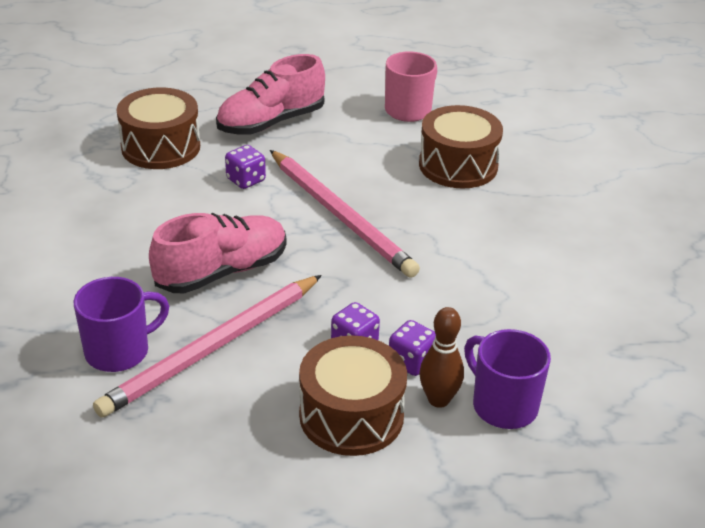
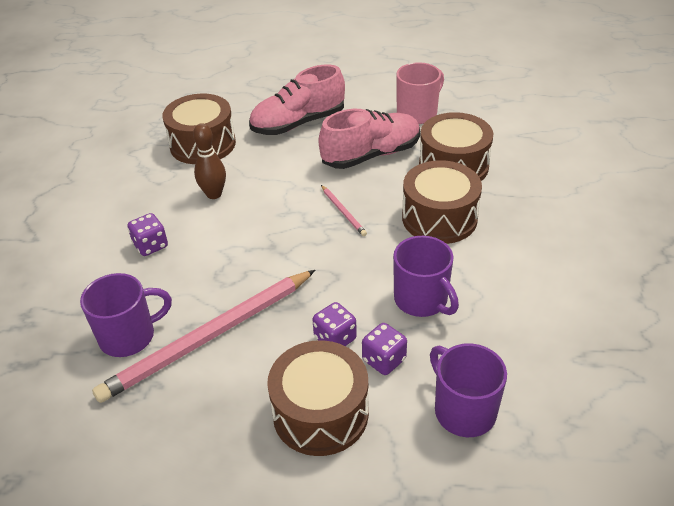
camera: 10 degrees right, 5 degrees up
pink shoe [149,213,287,293] -> pink shoe moved to [319,109,420,169]
purple dice [225,145,266,189] -> purple dice moved to [127,213,168,256]
pink pencil [270,150,420,278] -> pink pencil [321,185,367,236], size x0.41
brown bowling pin [419,307,464,408] -> brown bowling pin moved to [193,123,226,199]
none -> purple mug [393,236,459,317]
none -> brown drum [402,160,482,244]

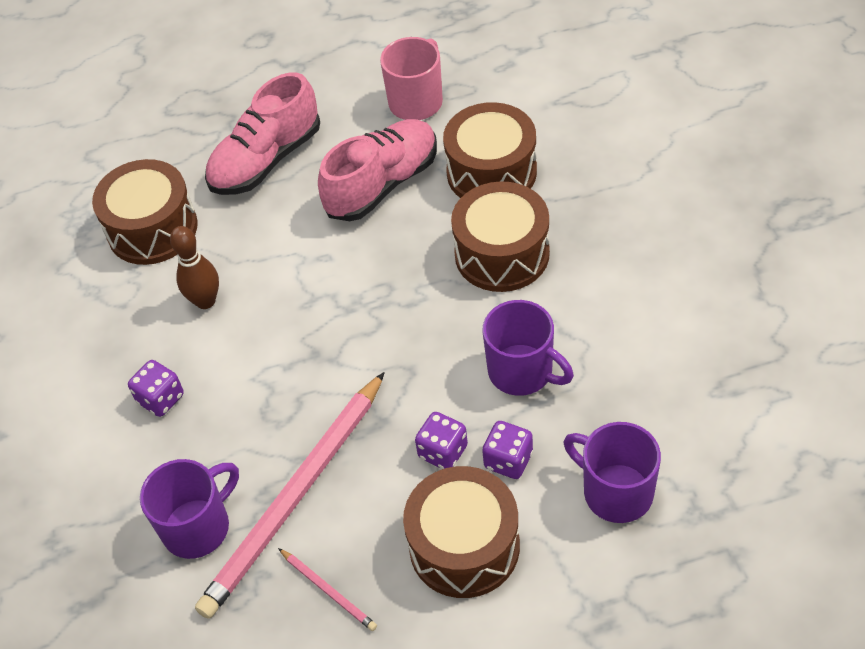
camera: 15 degrees left, 10 degrees up
pink pencil [321,185,367,236] -> pink pencil moved to [278,548,377,631]

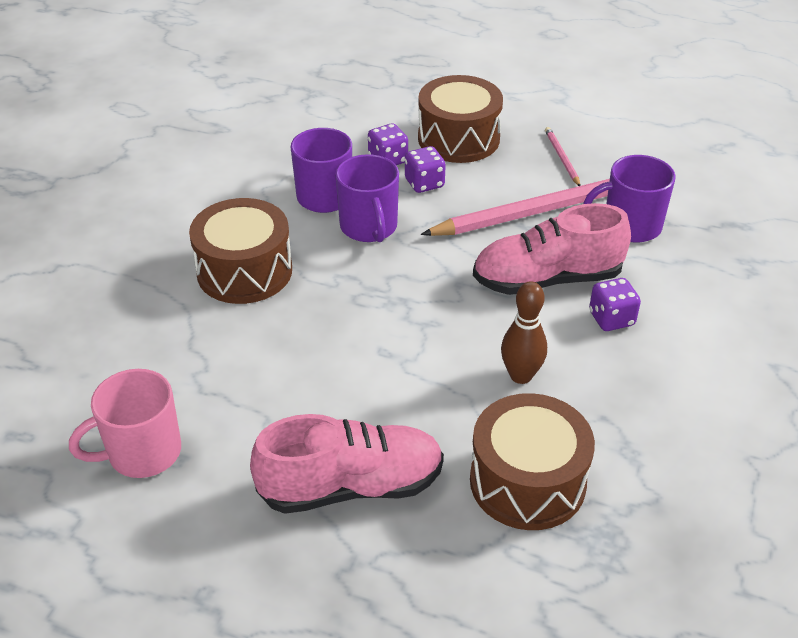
camera: 150 degrees left, 10 degrees down
pink shoe [318,119,437,221] -> pink shoe moved to [473,203,631,295]
brown drum [443,102,537,198] -> none
purple mug [564,422,661,523] -> purple mug moved to [335,154,399,242]

